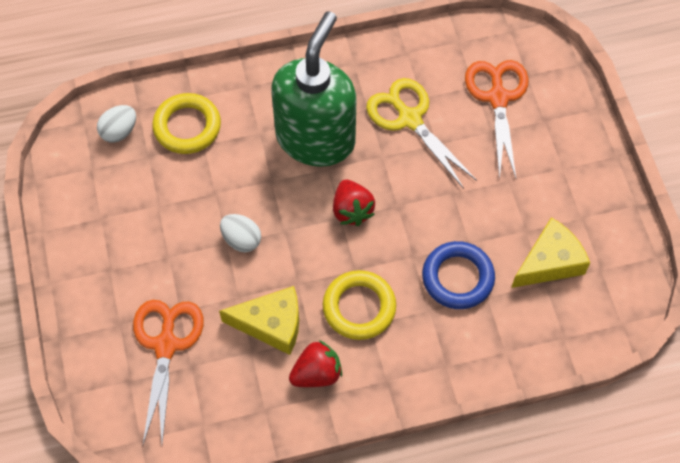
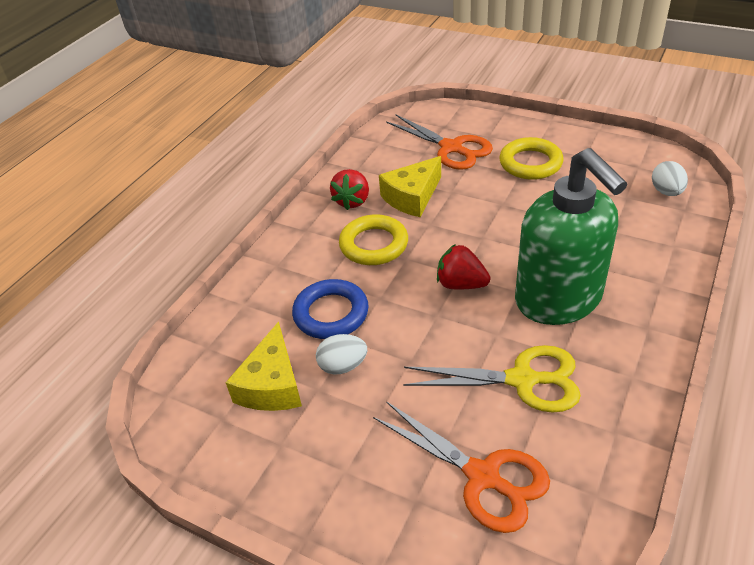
camera: 135 degrees right, 20 degrees down
yellow ring [152,93,221,154] -> yellow ring moved to [499,137,564,180]
white egg [220,214,261,252] -> white egg moved to [316,334,367,374]

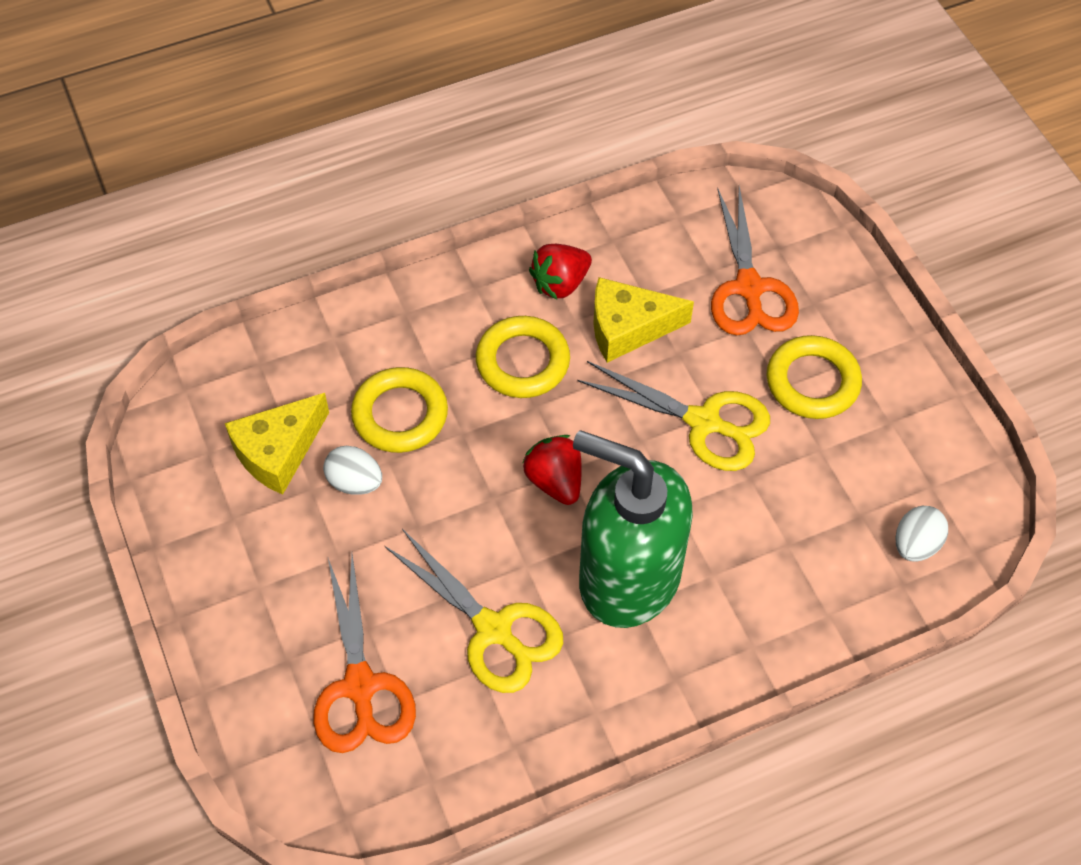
camera: 35 degrees right, 15 degrees up
blue ring [292,279,368,339] -> yellow ring [351,367,448,453]
green soap dispenser [515,148,627,325] -> green soap dispenser turned 105 degrees clockwise [573,430,693,628]
none -> yellow scissors [577,361,770,471]

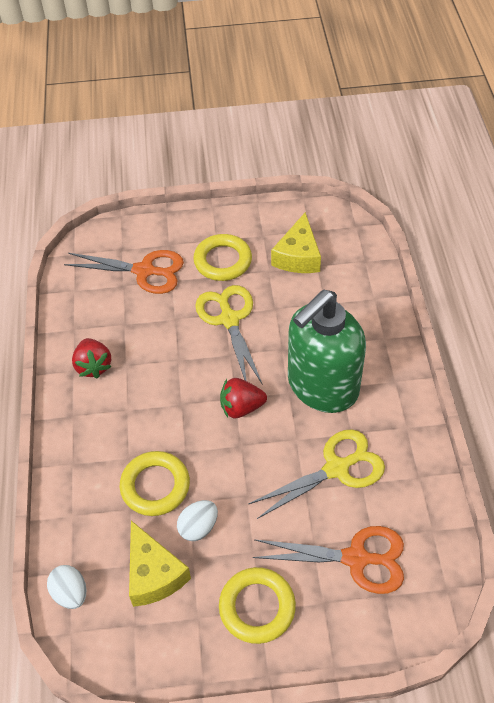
camera: 70 degrees left, 5 degrees down
yellow ring [476,316,570,398] -> yellow ring moved to [219,567,296,644]
yellow scissors [577,361,770,471] -> yellow scissors turned 60 degrees counterclockwise [195,285,263,385]
yellow cheese [593,277,694,363] -> yellow cheese moved to [271,212,321,273]
white egg [896,506,948,561] -> white egg moved to [47,565,86,609]

